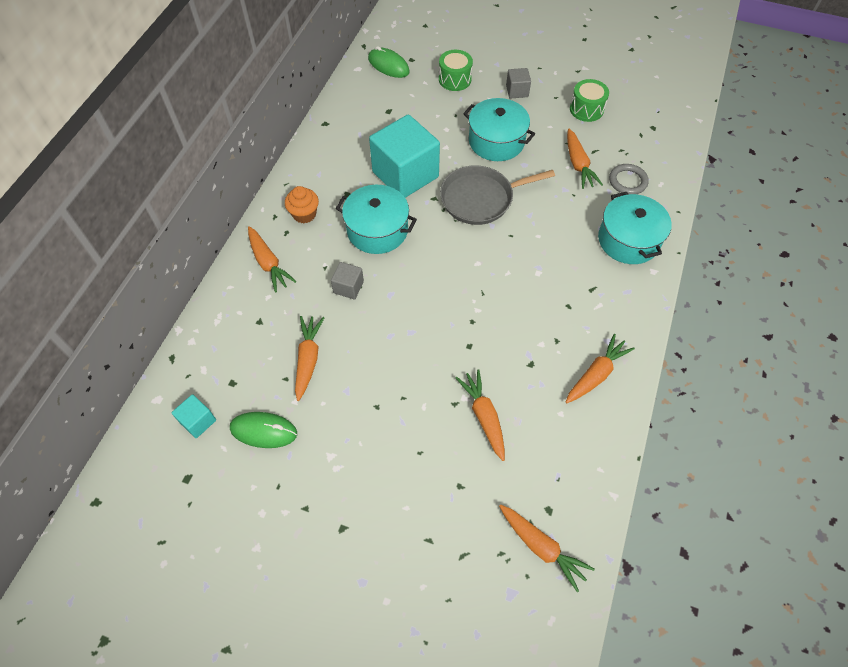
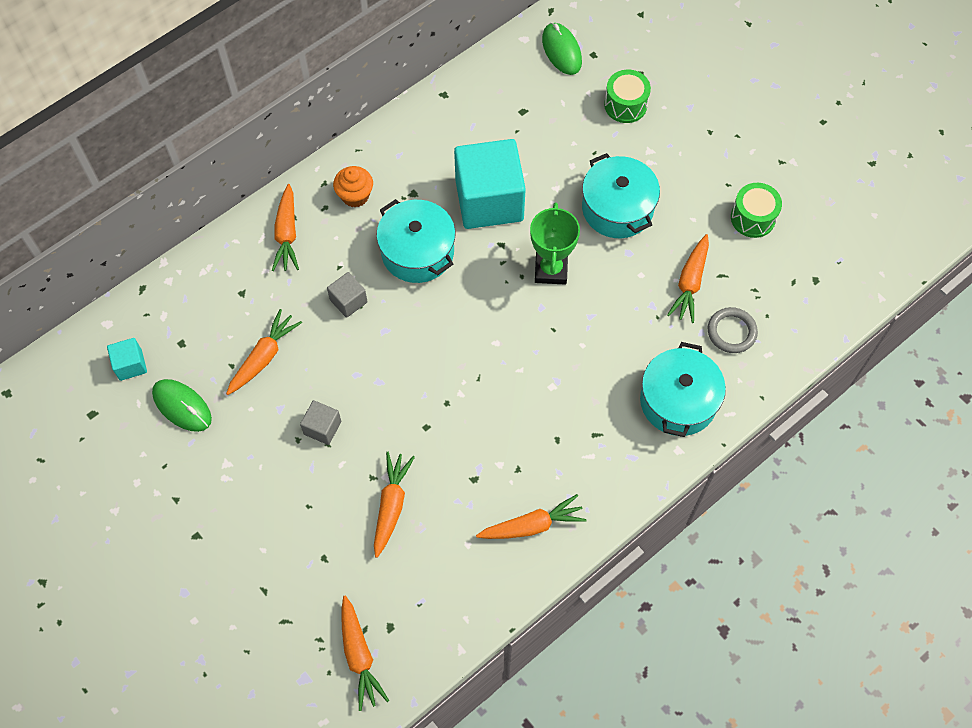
camera: 30 degrees right, 5 degrees up
grey pan [440,165,555,225] -> green trophy [530,203,580,285]
grey cube [506,68,531,99] -> grey cube moved to [300,400,341,445]

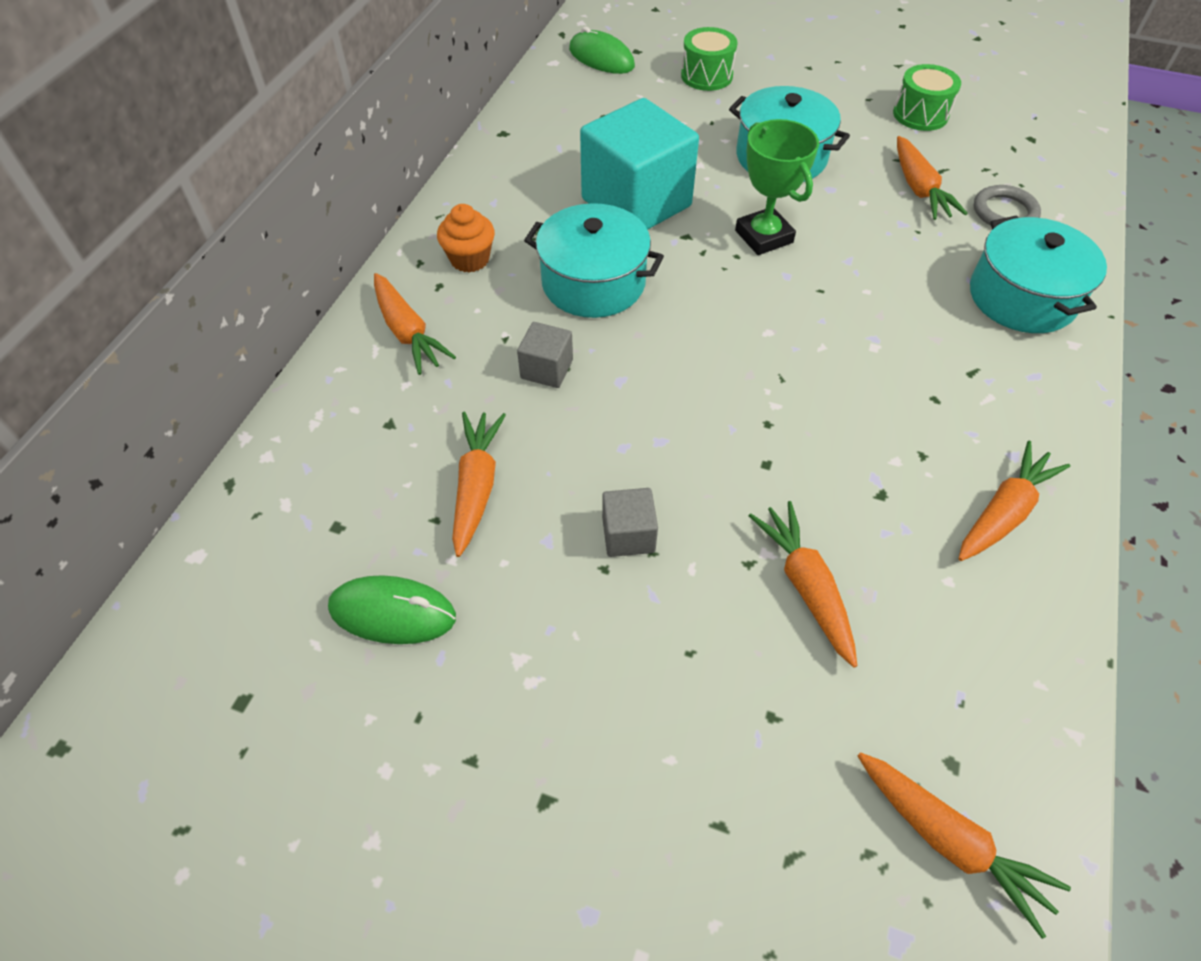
camera: 30 degrees left, 10 degrees down
turquoise cube [107,338,147,381] -> none

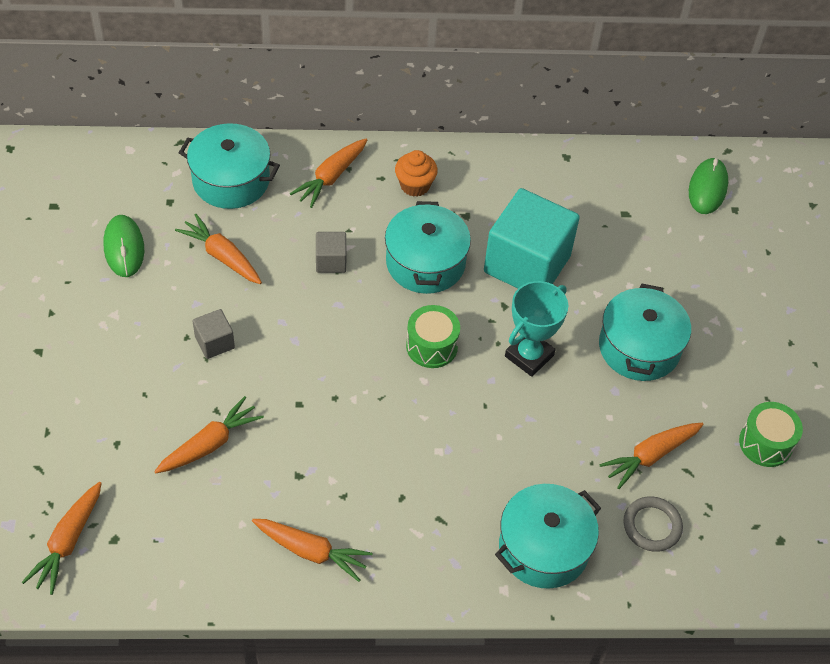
camera: 65 degrees right, 0 degrees up
orange carrot [452,412,506,557] -> orange carrot turned 120 degrees counterclockwise [175,214,262,284]
green drum [681,27,737,91] -> green drum moved to [406,305,460,368]
green trophy [735,119,819,255] -> turquoise trophy [505,281,568,377]
none -> turquoise pot [179,123,280,209]

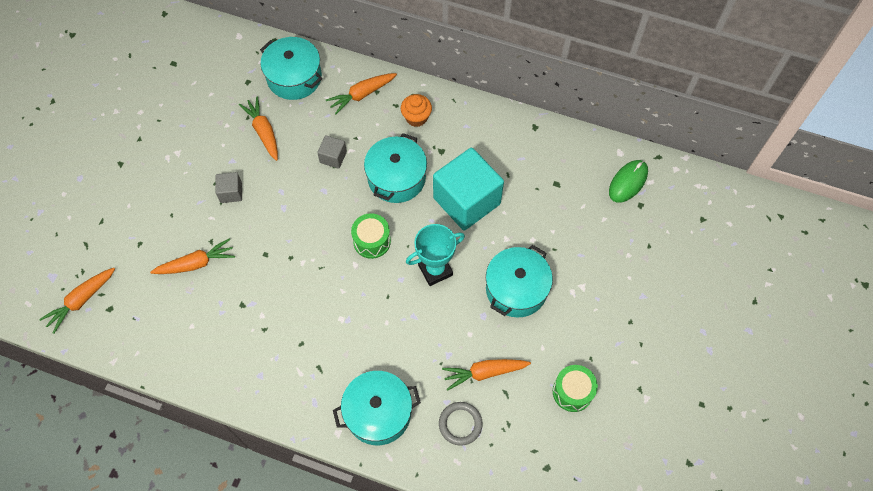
camera: 25 degrees right, 10 degrees up
green mouse [104,215,144,277] -> none
orange carrot [252,519,373,582] -> none

